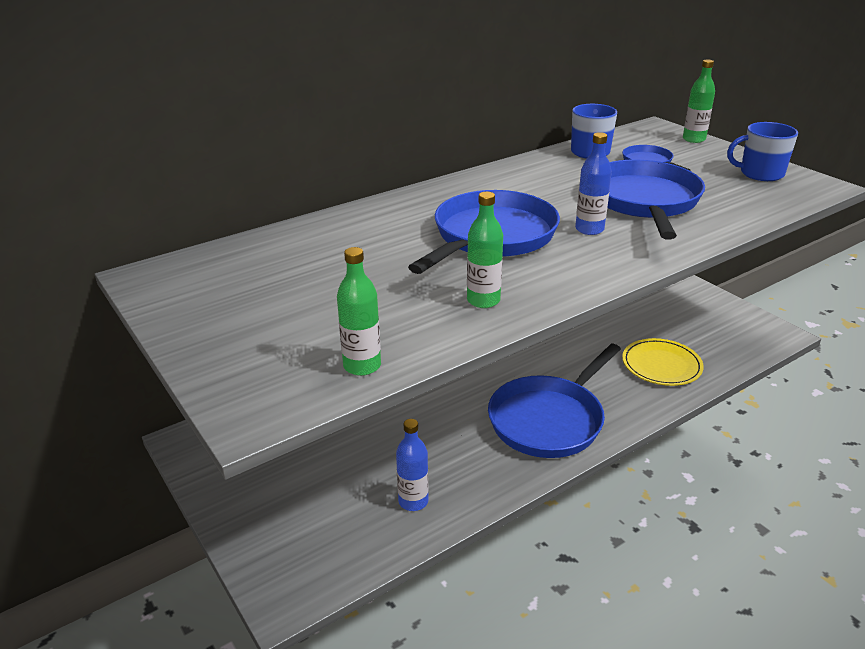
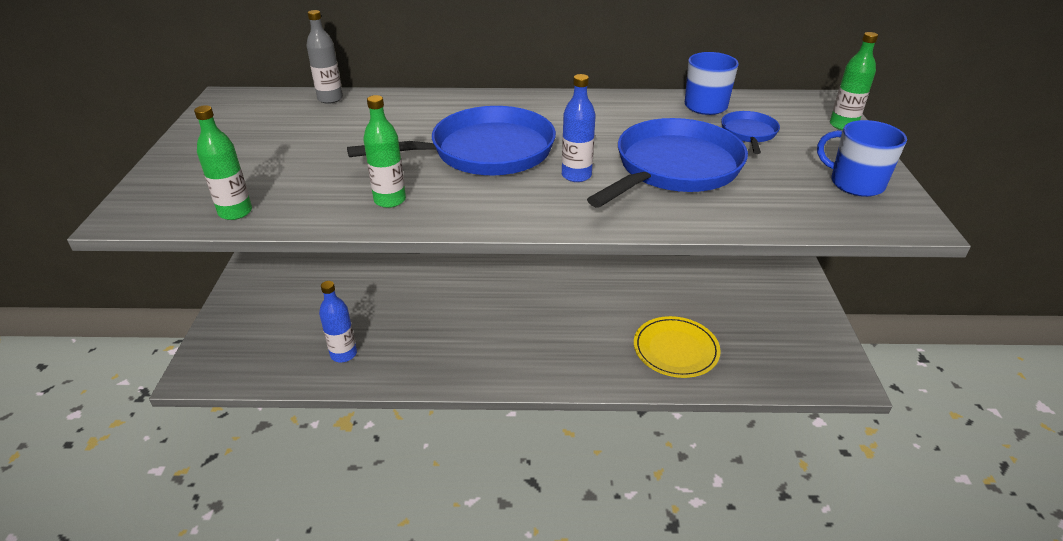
camera: 35 degrees right, 5 degrees up
blue pan [488,344,621,458] -> none
none -> grey bottle [306,10,343,104]

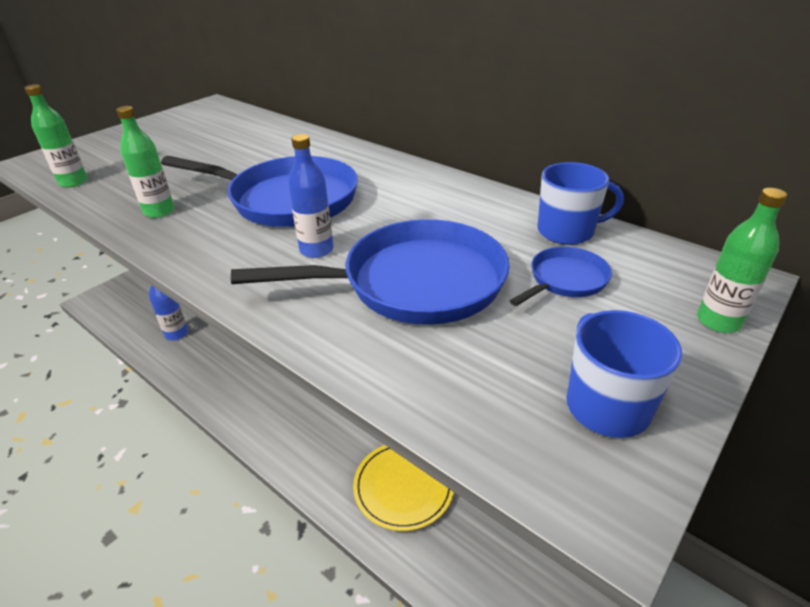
camera: 40 degrees right, 0 degrees up
grey bottle [306,10,343,104] -> none

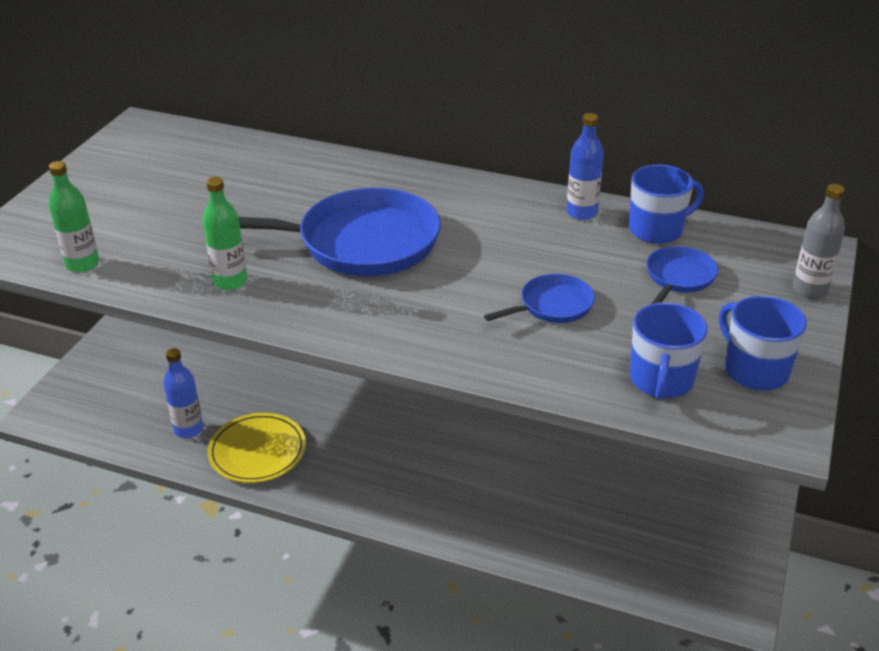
camera: 20 degrees left, 0 degrees up
blue pan [231,219,510,325] -> blue pan [484,274,595,323], size x0.48
blue bottle [288,134,334,258] -> blue bottle moved to [566,113,604,220]
yellow plate [353,445,454,531] -> yellow plate moved to [208,413,306,483]
green bottle [697,188,787,333] -> grey bottle [793,184,845,299]
none -> blue mug [630,302,708,400]

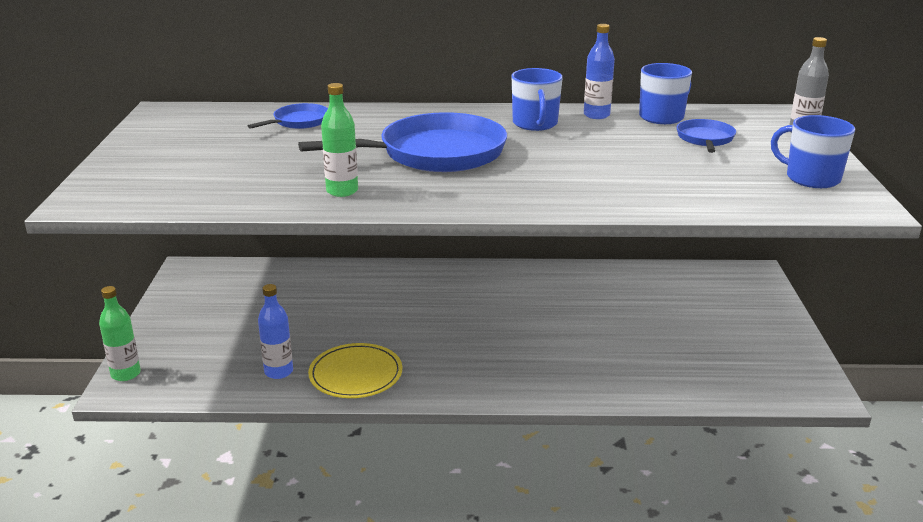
camera: 20 degrees left, 10 degrees down
green bottle [49,161,99,273] -> green bottle moved to [99,286,141,381]
blue pan [484,274,595,323] -> blue pan moved to [248,103,328,129]
blue mug [630,302,708,400] -> blue mug moved to [511,68,563,131]

